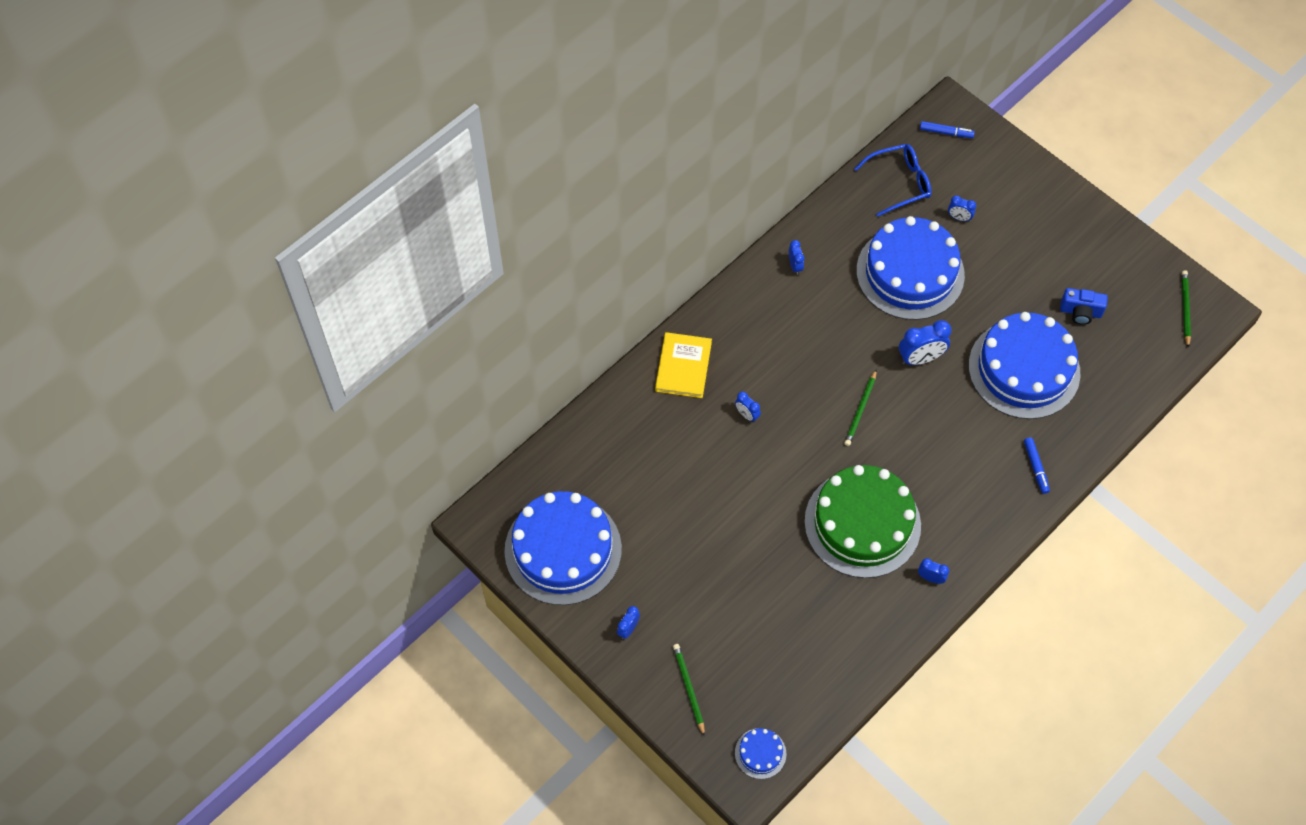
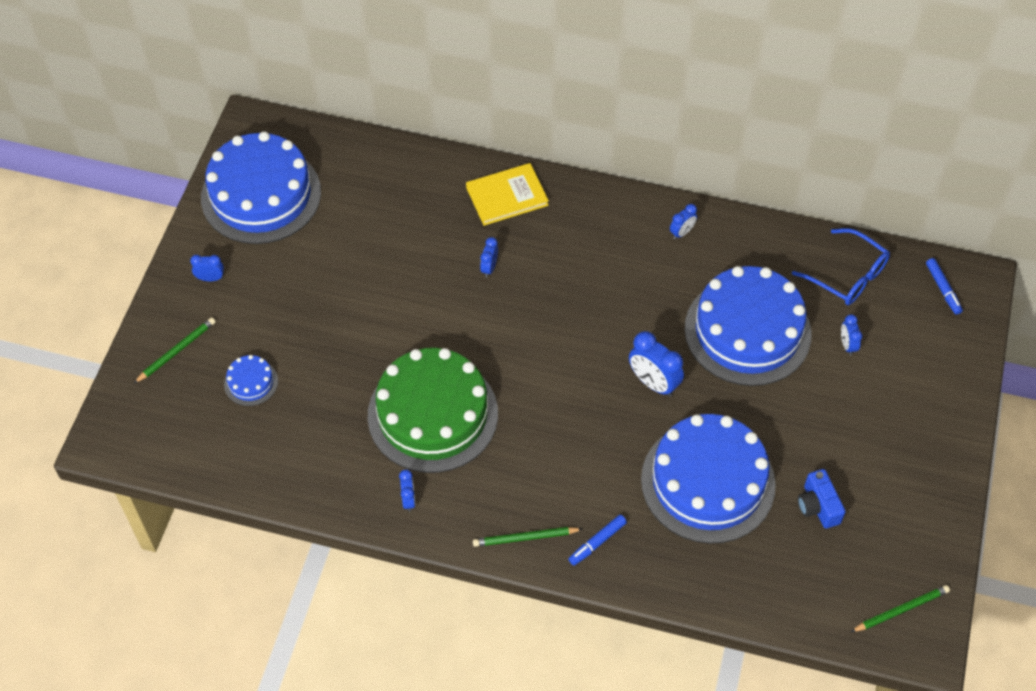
camera: 60 degrees right, 5 degrees down
blue cake [735,728,786,779] -> blue cake moved to [224,355,278,406]
green pencil [844,369,877,446] -> green pencil moved to [473,527,582,547]

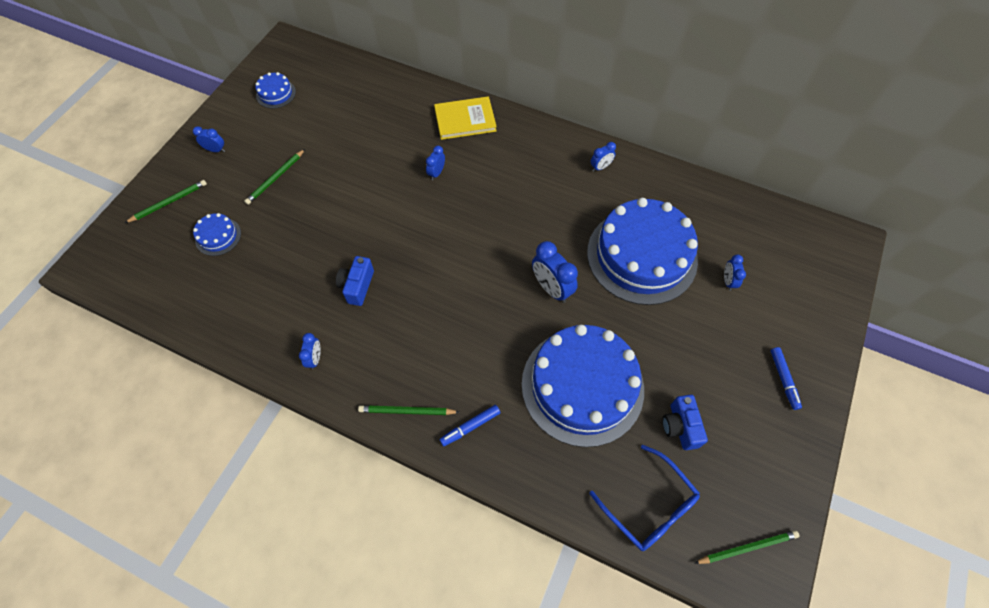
camera: 10 degrees right, 5 degrees up
blue cake [201,131,321,244] -> blue cake [255,72,296,109], size x0.42
green cake [368,348,498,473] -> blue camera [336,256,374,306]
blue glasses [792,228,890,305] -> blue glasses moved to [589,445,700,551]
blue marker [926,258,963,315] -> blue marker moved to [770,347,802,410]
none -> green pencil [244,149,305,205]

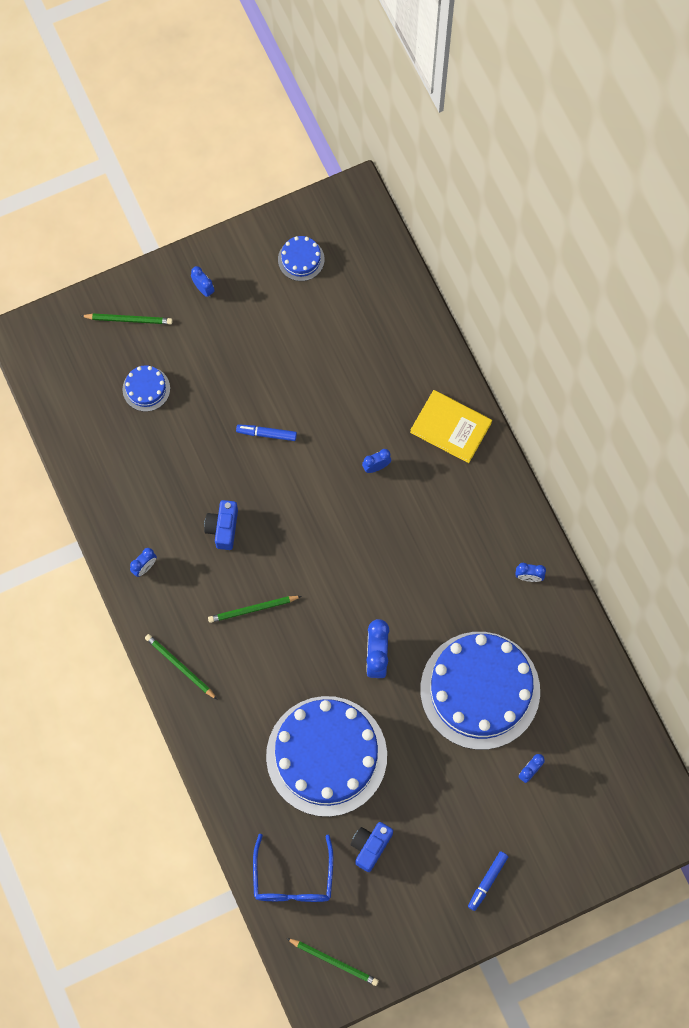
camera: 40 degrees right, 10 degrees up
green pencil [244,149,305,205] -> green pencil moved to [208,596,302,623]
blue camera [336,256,374,306] -> blue camera turned 45 degrees counterclockwise [204,500,238,550]
blue marker [439,405,500,447] -> blue marker moved to [236,424,297,441]

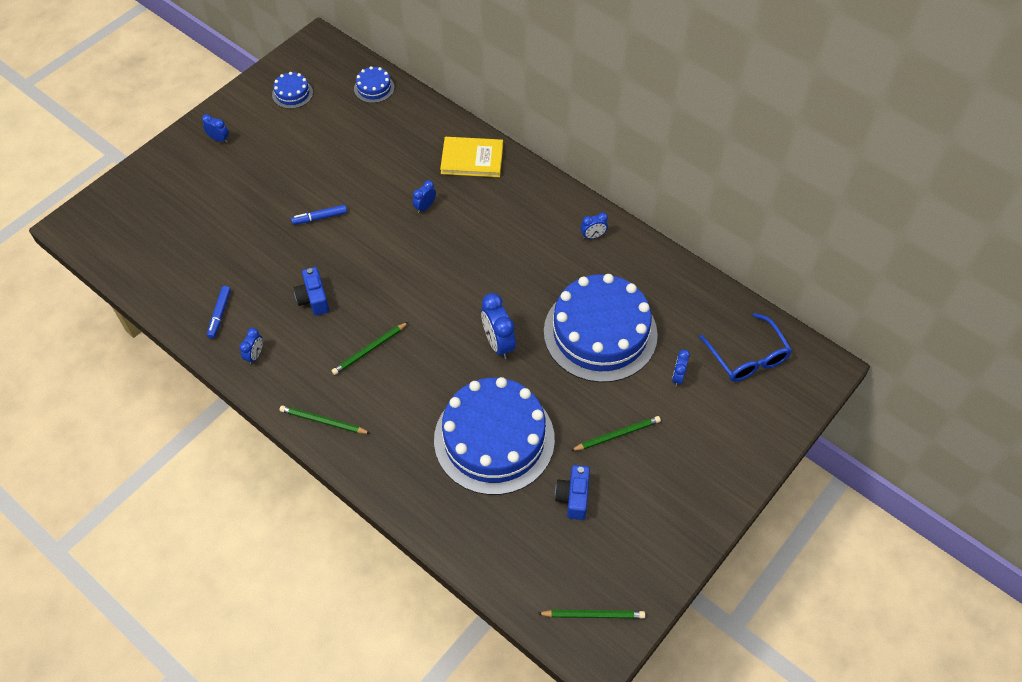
camera: 25 degrees left, 15 degrees down
green pencil [81,313,173,324] -> green pencil moved to [570,416,661,451]
blue cake [122,365,170,412] -> blue cake moved to [354,66,394,103]
blue glasses [253,834,333,902] -> blue glasses moved to [699,313,792,382]
blue marker [468,851,508,911] -> blue marker moved to [207,286,231,339]

